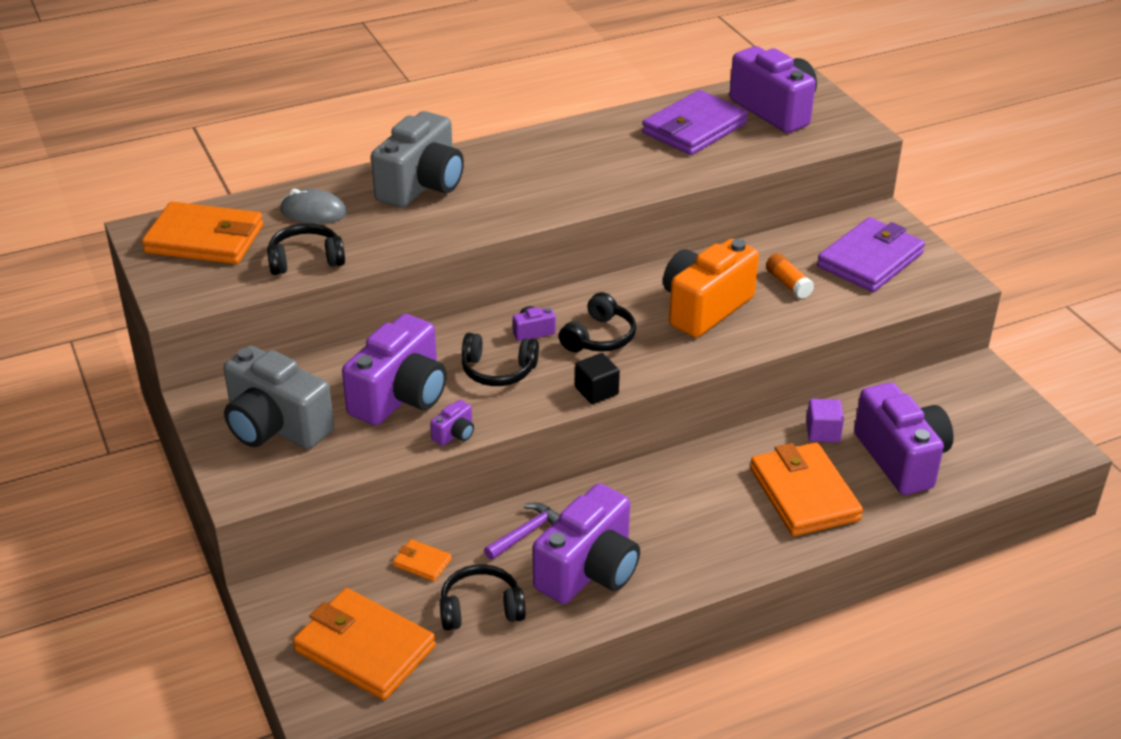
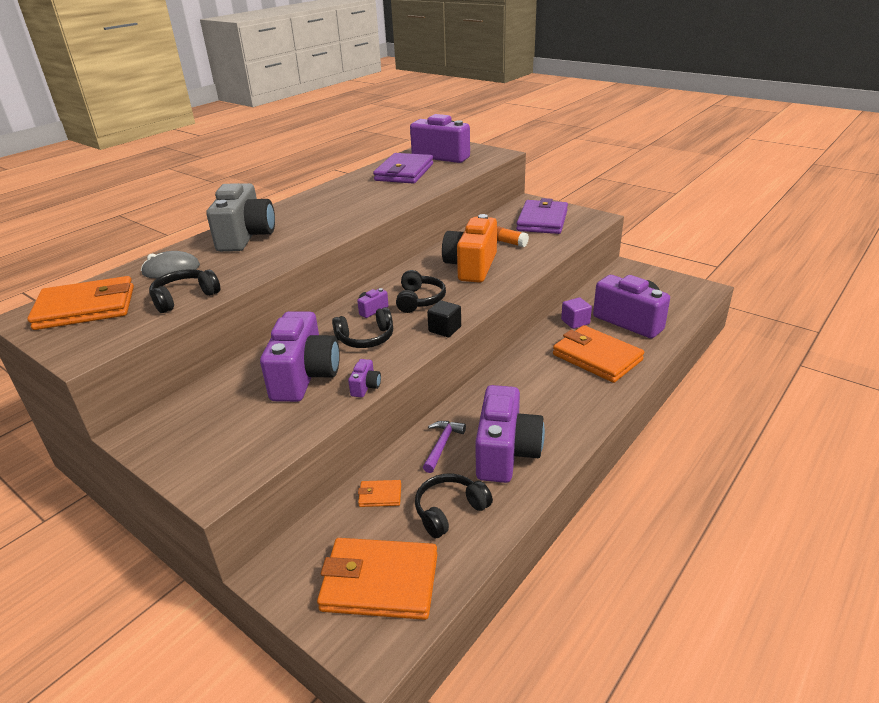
camera: 25 degrees left, 5 degrees down
grey camera [223,346,334,449] -> none

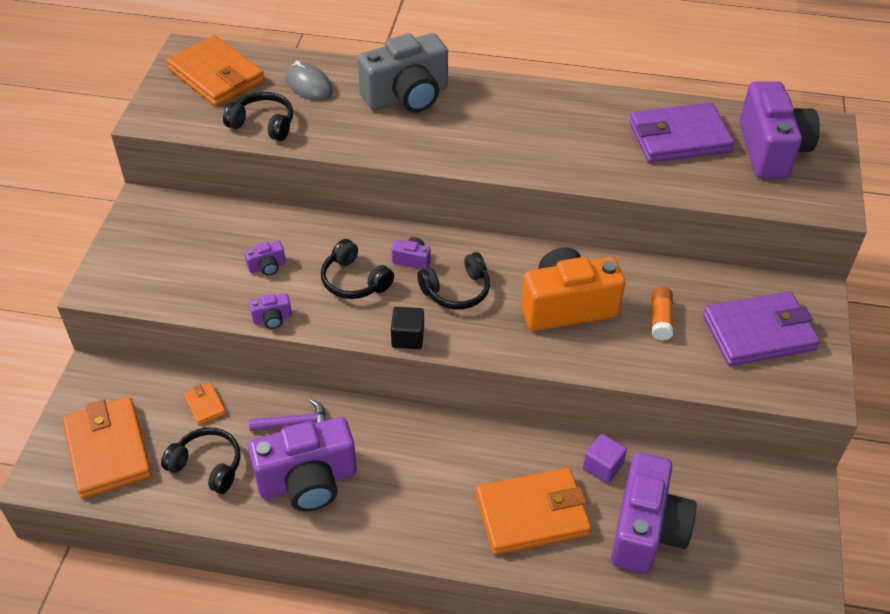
camera: 60 degrees right, 15 degrees up
purple camera [260,311,340,402] -> purple camera [244,241,285,276], size x0.41
orange wallet [553,325,644,383] -> orange wallet turned 60 degrees clockwise [476,468,591,555]

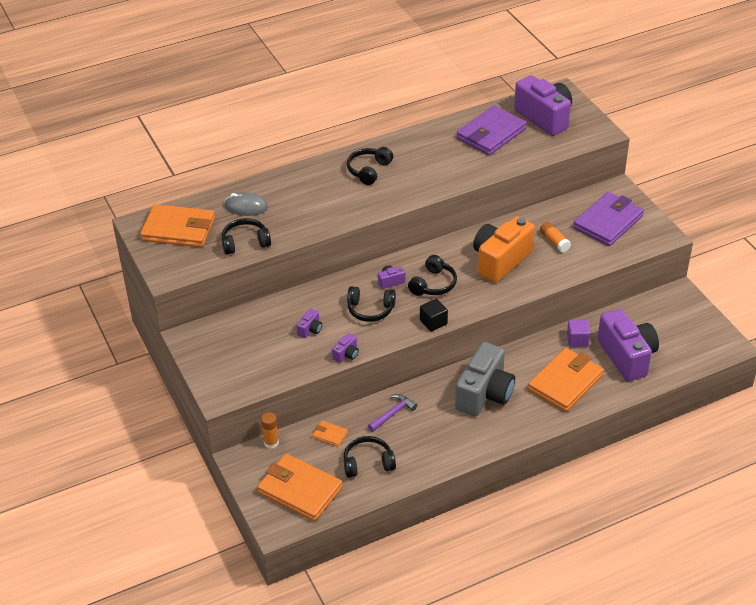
camera: 35 degrees left, 5 degrees down
purple camera [248,417,357,511] -> none
grey camera [358,33,448,113] -> grey camera moved to [455,342,515,416]
none -> orange glue stick [261,412,279,449]
none -> black headphones [347,147,393,185]

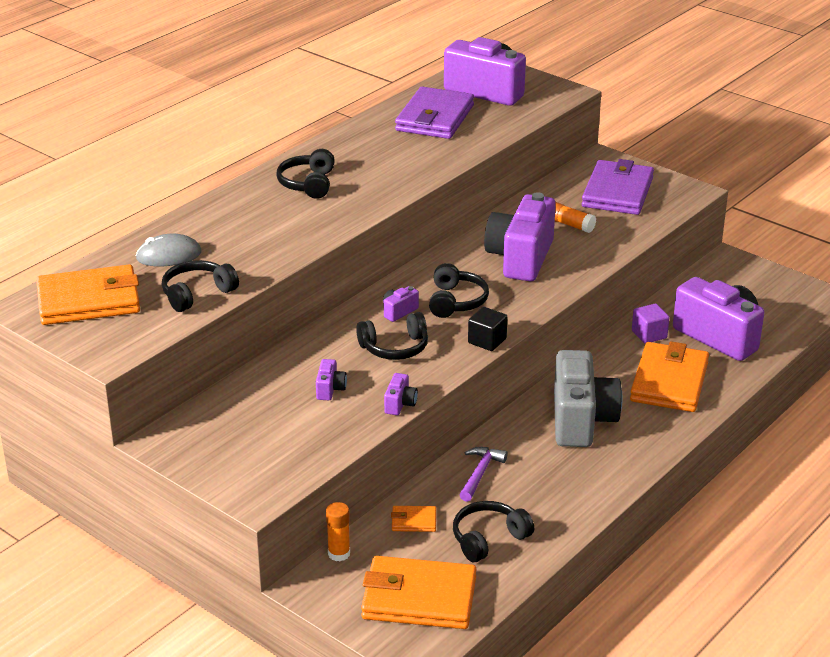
camera: 25 degrees left, 10 degrees down
orange camera [473,216,535,283] -> purple camera [484,192,556,281]

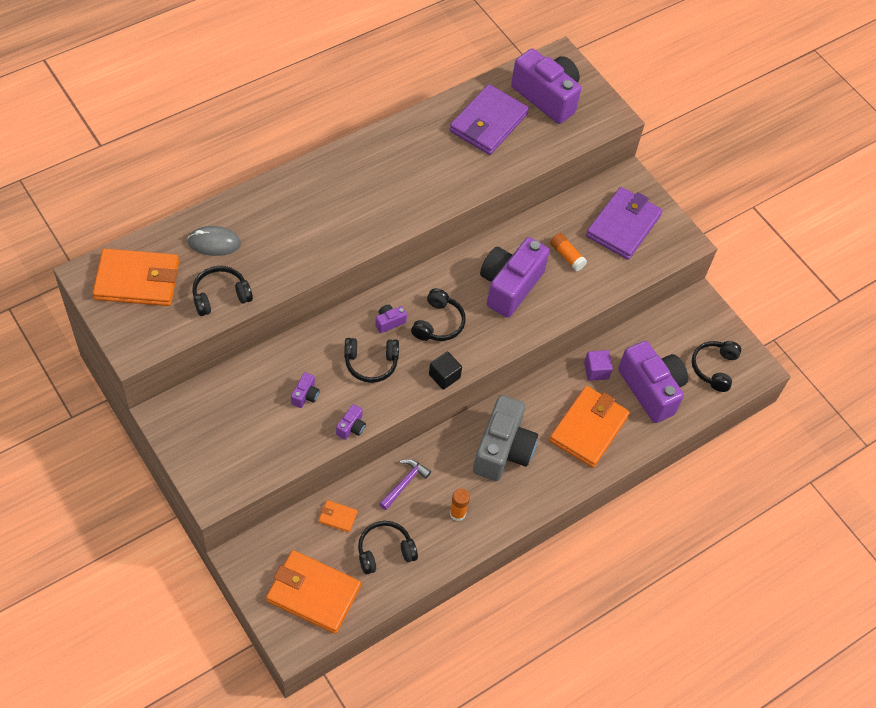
camera: 10 degrees right, 25 degrees up
black headphones [277,149,335,199] -> black headphones moved to [692,341,741,392]
orange glue stick [326,502,350,561] -> orange glue stick moved to [450,488,470,521]

